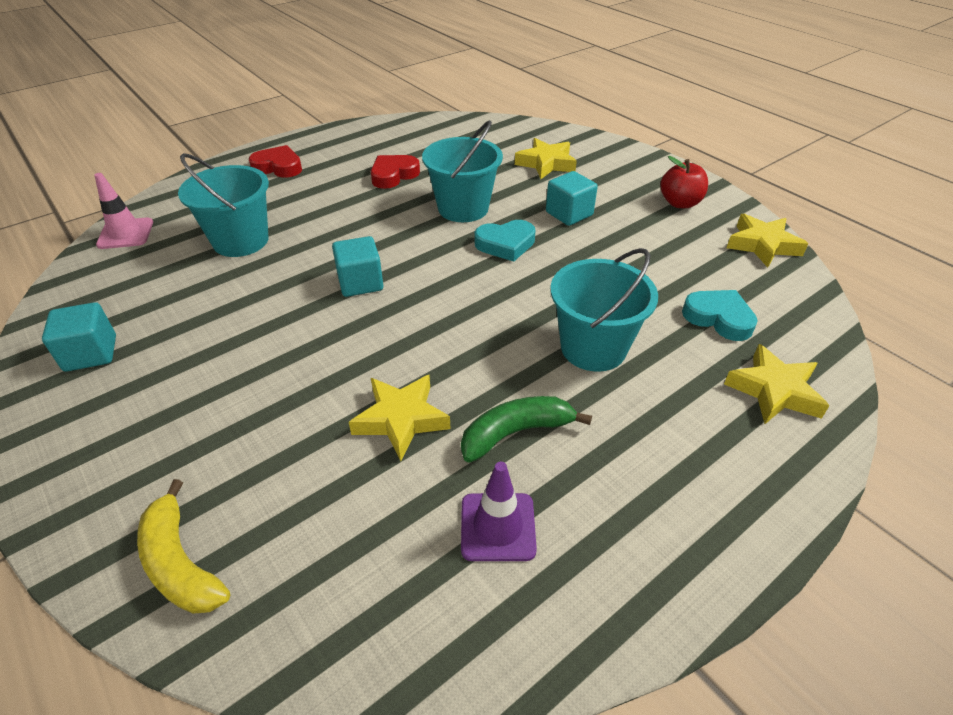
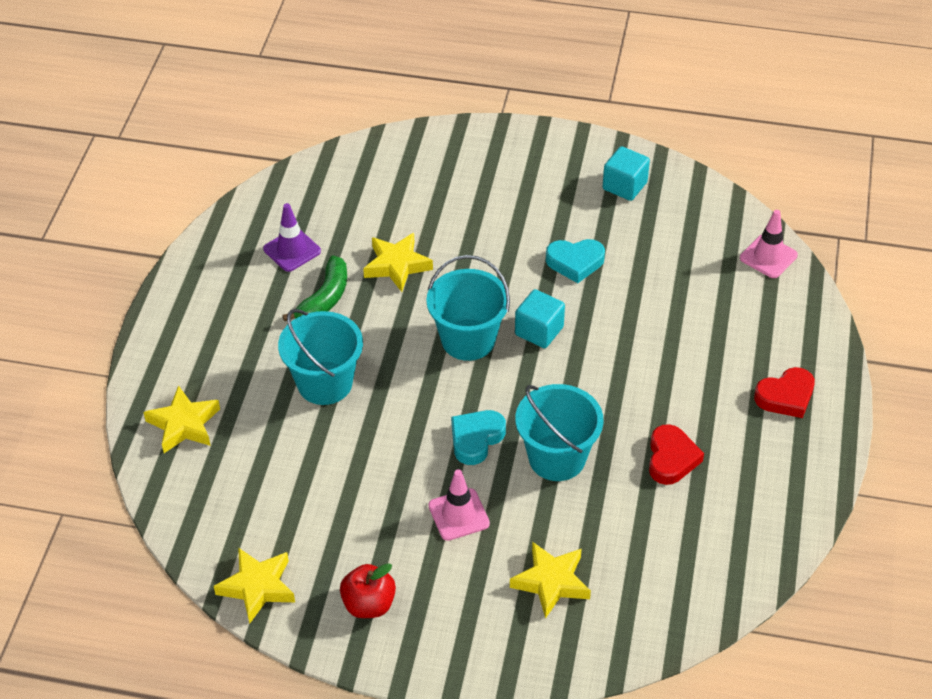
camera: 140 degrees right, 5 degrees up
yellow banana [137,479,230,614] -> none
turquoise bucket [178,153,269,257] -> turquoise bucket moved to [426,255,510,361]
turquoise cube [546,171,598,226] -> pink traffic cone [428,469,490,541]
turquoise heart [682,290,758,341] -> turquoise heart moved to [546,239,605,283]

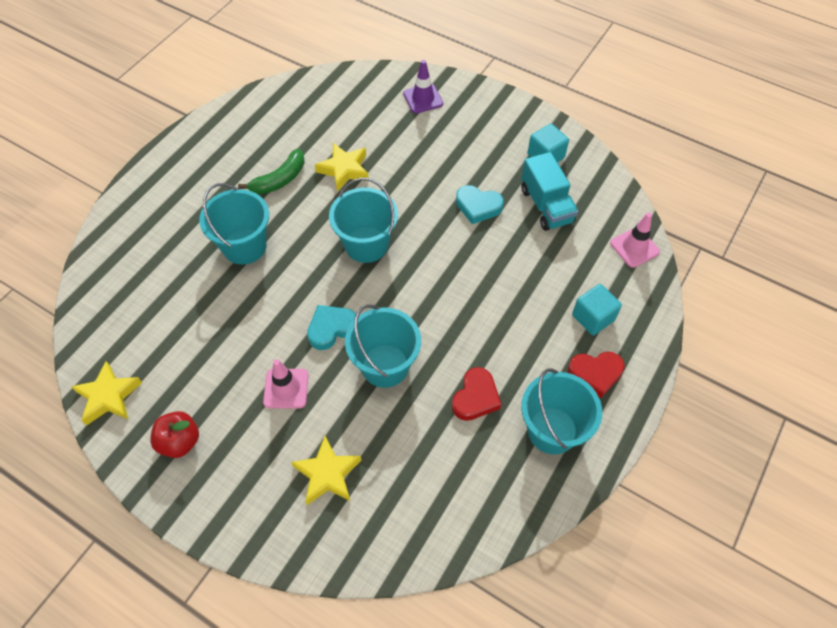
camera: 20 degrees right, 10 degrees up
yellow star [143,385,220,453] -> none
purple traffic cone [263,203,321,272] -> purple traffic cone moved to [403,60,443,113]
turquoise cube [515,289,565,348] -> turquoise cube moved to [572,284,622,335]
none -> turquoise truck [521,152,578,231]
none -> turquoise bucket [521,369,602,454]

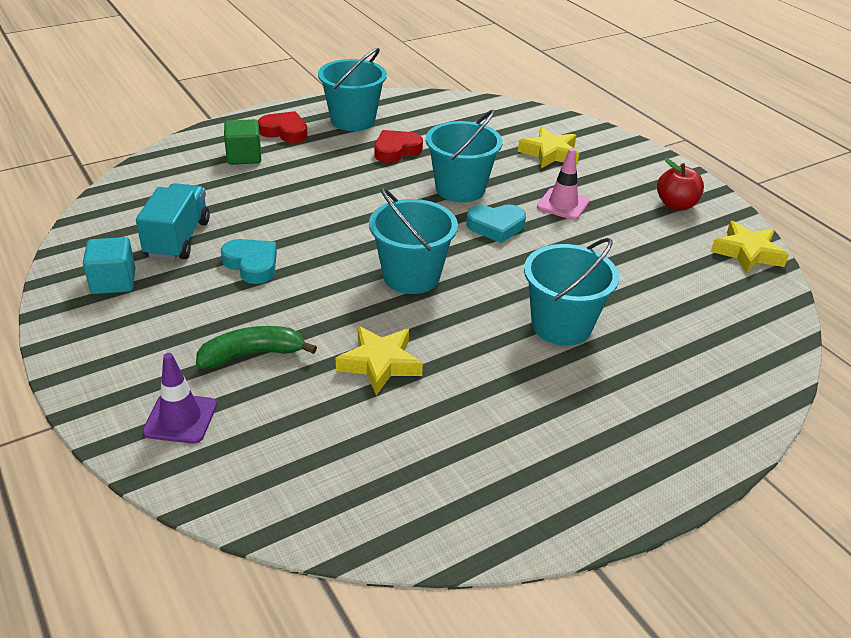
camera: 155 degrees left, 20 degrees down
green banana [238,149,305,194] -> green banana moved to [196,326,317,369]
turquoise cube [572,284,622,335] -> green cube [224,119,261,165]
pink traffic cone [610,212,660,268] -> none

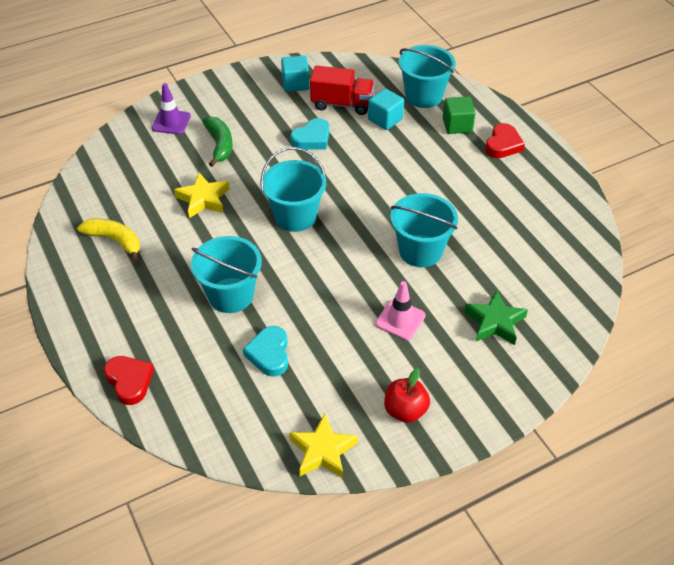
camera: 95 degrees right, 10 degrees up
turquoise truck [136,183,210,260] -> red truck [310,65,375,115]
turquoise bucket [318,48,387,131] -> turquoise bucket moved to [399,45,456,108]
red heart [374,130,423,163] -> red heart moved to [104,356,154,405]
turquoise heart [466,205,526,243] -> turquoise heart moved to [243,326,288,377]
yellow star [518,127,579,168] -> green star [465,290,528,345]
none -> yellow banana [77,218,140,262]
none -> turquoise cube [368,88,404,130]

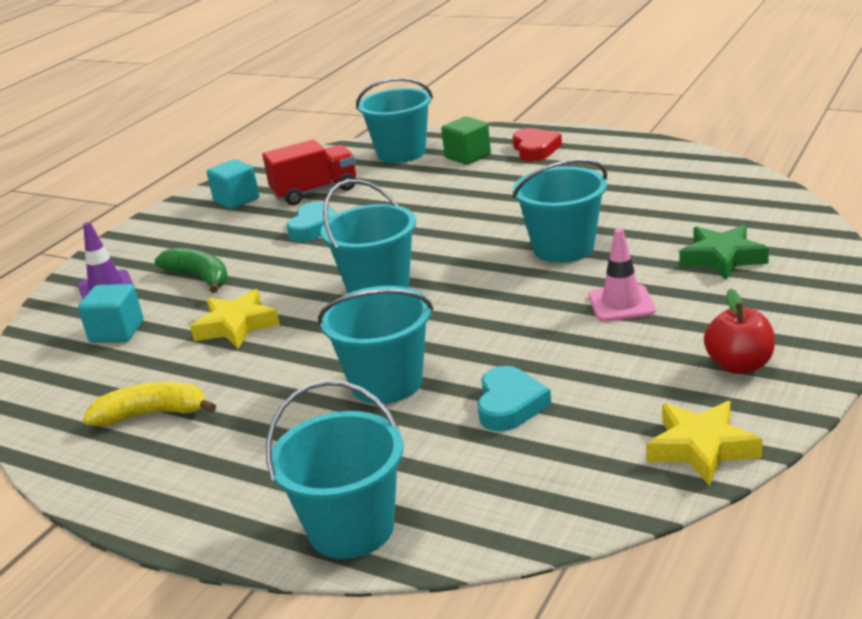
camera: 30 degrees left, 20 degrees down
red heart [104,356,154,405] -> turquoise bucket [266,380,403,559]
turquoise heart [243,326,288,377] -> turquoise heart turned 135 degrees counterclockwise [477,366,551,431]
turquoise cube [368,88,404,130] -> turquoise cube moved to [78,284,143,343]

